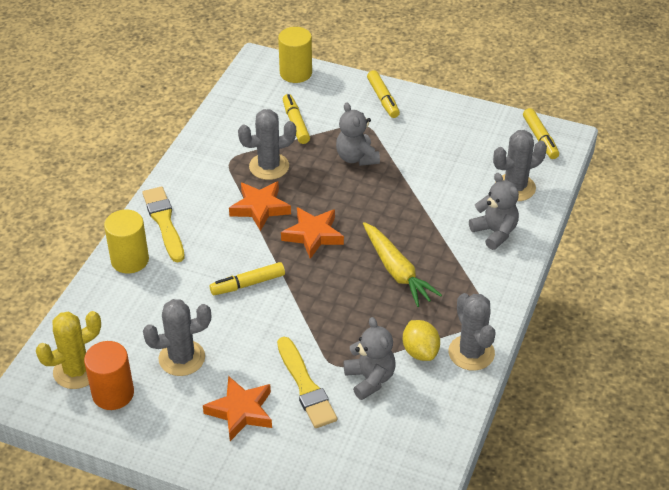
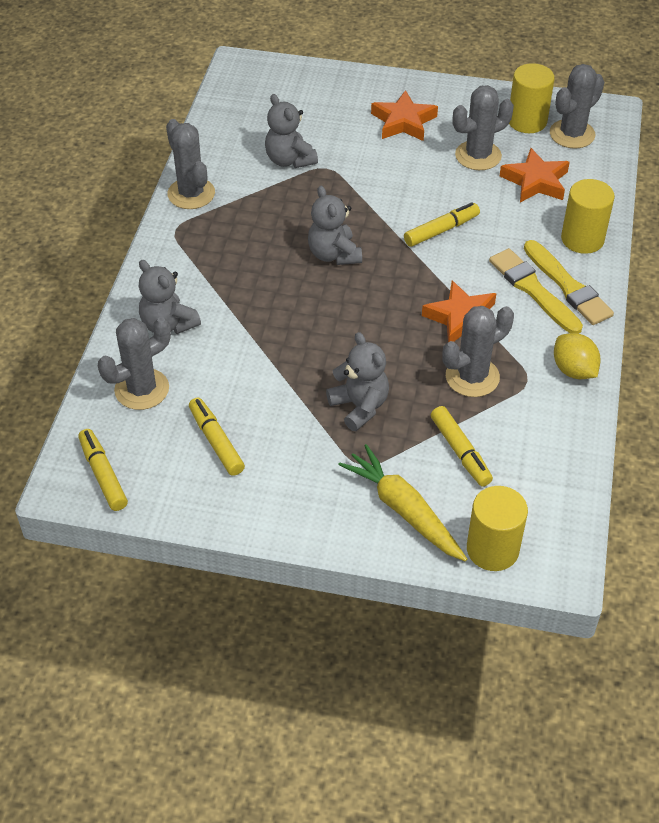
camera: 170 degrees right, 5 degrees up
yellow cactus [36,311,101,389] -> grey cactus [550,64,604,149]
orange cylinder [84,341,134,410] -> yellow cylinder [509,63,555,133]
yellow brush [277,337,337,428] -> yellow brush moved to [489,248,583,334]
orange star [281,207,344,259] -> orange star moved to [500,148,570,203]
yellow carrot [363,222,442,307] -> yellow carrot moved to [338,444,467,561]
yellow marker [367,70,400,118] -> yellow marker moved to [189,398,245,476]
yellow lemon [403,320,440,361] -> yellow lemon moved to [554,333,601,379]
none -> grey teddy bear [308,186,362,265]

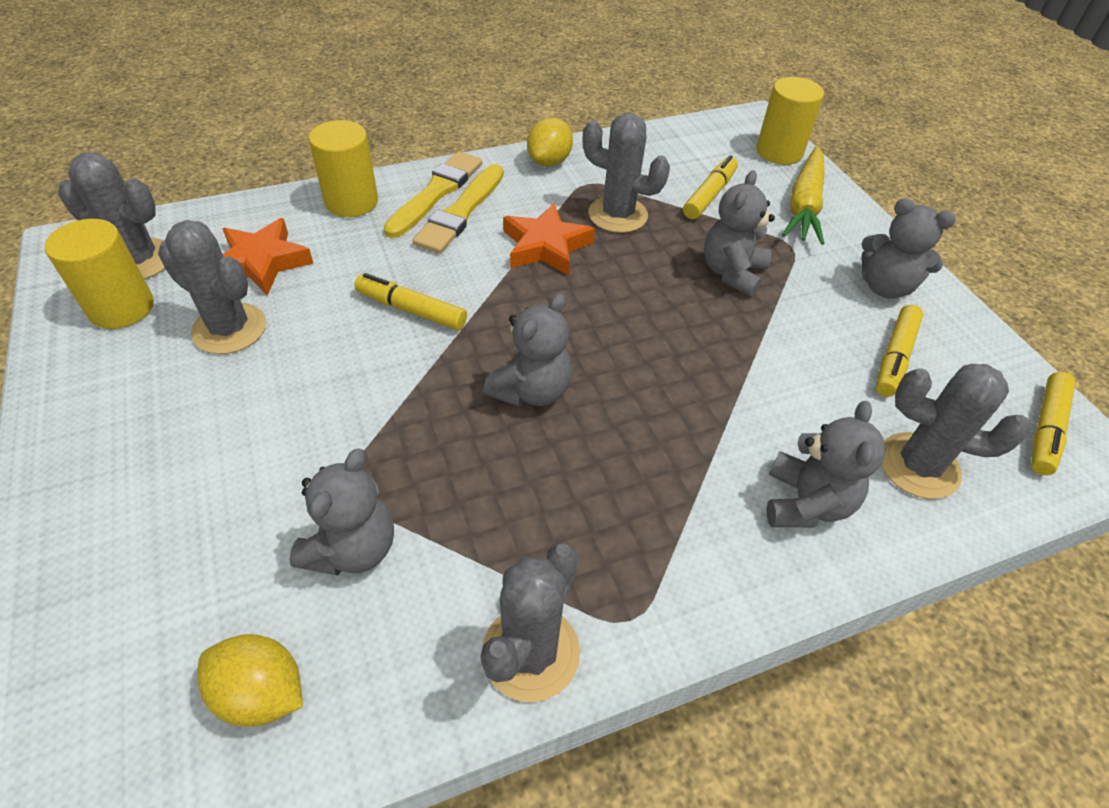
camera: 125 degrees left, 0 degrees up
orange star [371,90,438,141] -> none
none -> yellow lemon [198,634,303,727]
none -> grey teddy bear [861,198,956,299]

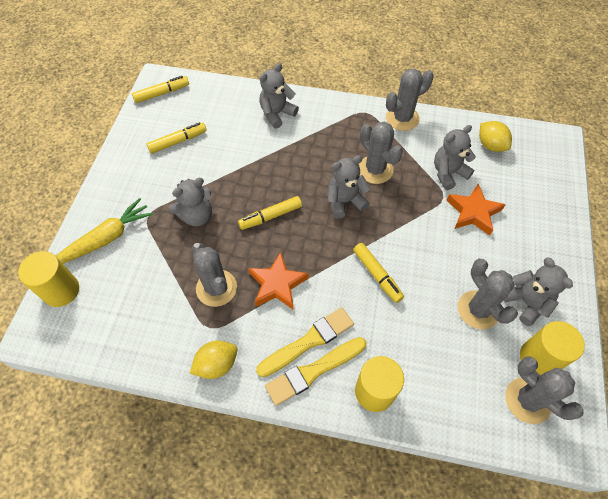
camera: 145 degrees left, 10 degrees up
orange star [222,218,314,296] -> orange star moved to [447,183,506,236]
yellow marker [683,155,738,219] -> yellow marker moved to [238,196,302,230]
grey teddy bear [861,198,956,299] -> grey teddy bear moved to [503,257,573,326]
grey cactus [881,364,1029,499] -> grey cactus moved to [358,121,403,184]

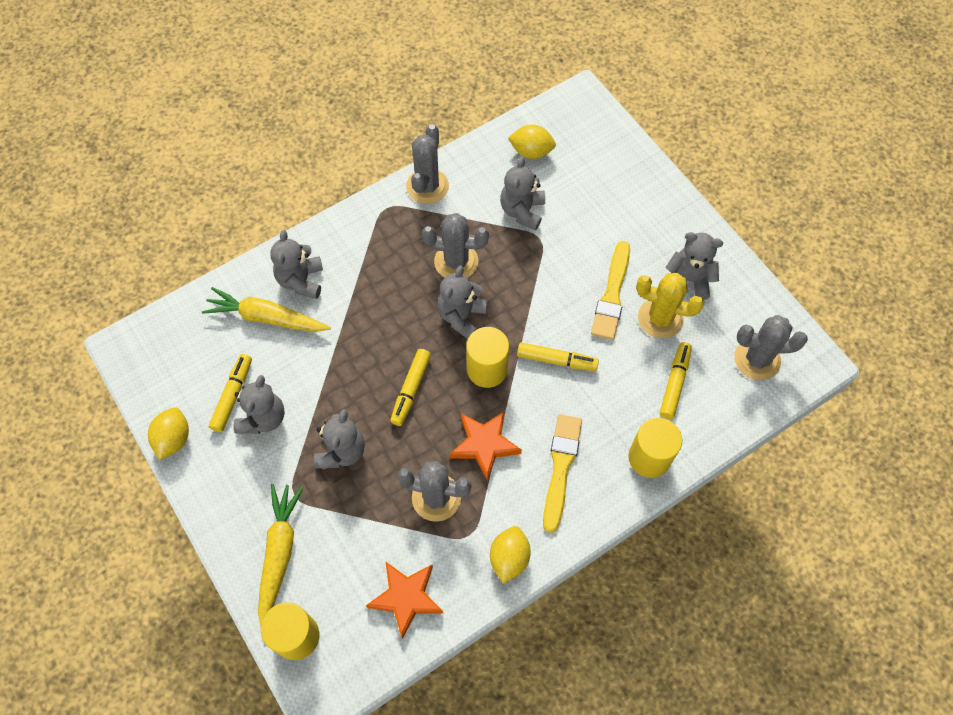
camera: 45 degrees left, 5 degrees up
yellow marker [132,76,189,103] -> yellow marker moved to [660,342,692,419]
yellow brush [265,337,367,406] -> yellow brush moved to [591,241,630,340]
orange star [447,183,506,236] -> orange star moved to [366,561,443,639]
grey cactus [458,259,518,329] -> yellow cactus [636,273,704,338]
yellow cylinder [520,321,585,375] -> yellow cylinder moved to [466,327,509,388]
none -> yellow lemon [148,407,189,460]
none -> yellow carrot [202,287,331,332]
none -> grey teddy bear [233,375,285,434]

